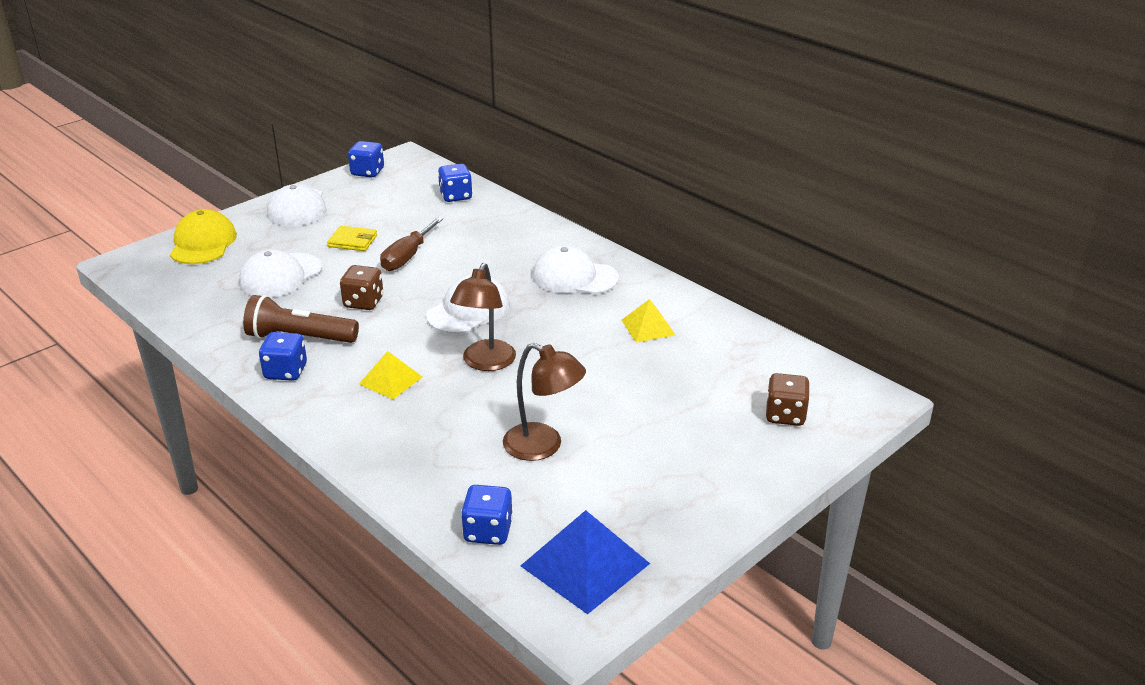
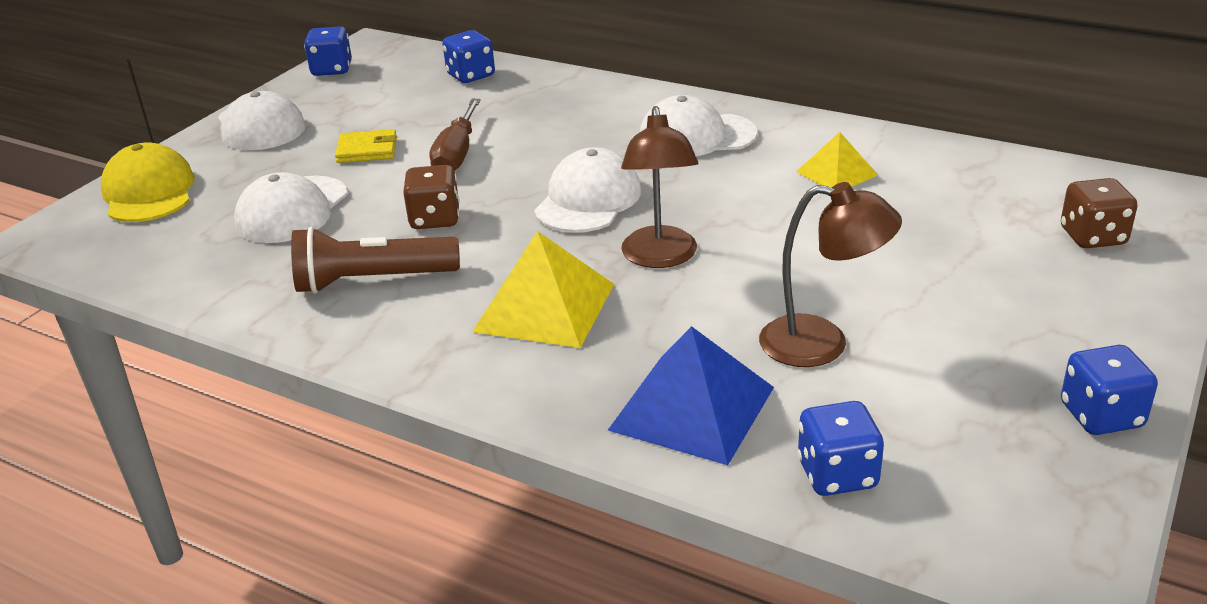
camera: 15 degrees left, 0 degrees up
blue dice [259,332,307,381] -> blue dice moved to [1061,345,1158,435]
yellow pyramid [359,351,422,400] -> yellow pyramid [472,231,614,348], size x1.67
blue pyramid [521,510,650,614] -> blue pyramid moved to [608,326,774,465]

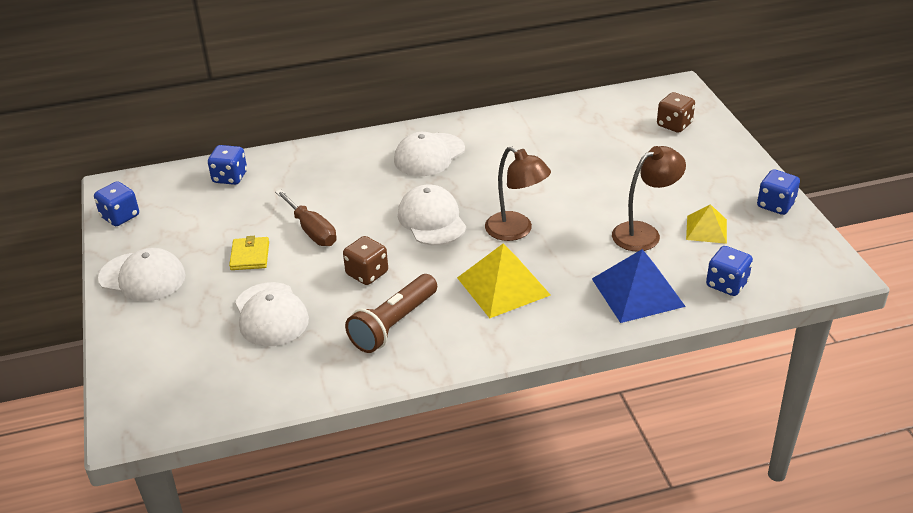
camera: 45 degrees left, 5 degrees up
yellow cap [100,142,195,222] -> none
yellow wallet [335,129,397,163] -> yellow wallet turned 45 degrees counterclockwise [229,236,269,270]
yellow pyramid [796,132,878,188] -> yellow pyramid moved to [686,204,727,244]

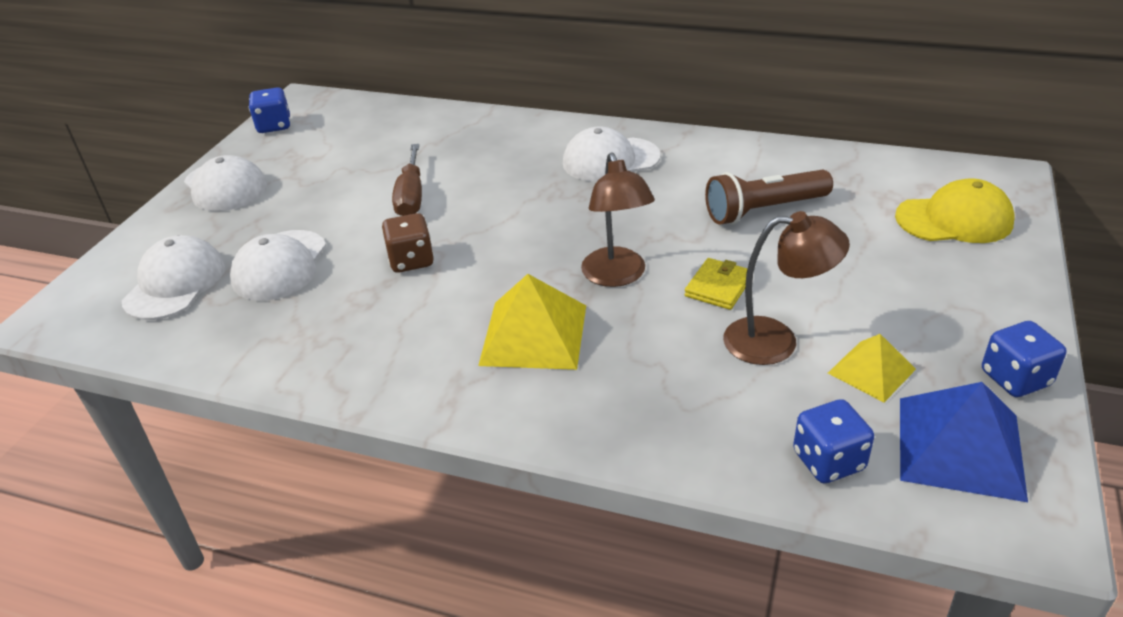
camera: 35 degrees right, 0 degrees up
blue dice [208,145,247,185] -> none
yellow wallet [229,236,269,270] -> yellow wallet moved to [685,258,748,310]
brown flashlight [345,274,437,353] -> brown flashlight moved to [705,170,833,225]
white cap [398,185,466,245] -> white cap moved to [122,235,225,320]
blue pyramid [592,249,686,323] -> blue pyramid moved to [900,382,1028,502]
brown dice [657,92,695,133] -> yellow cap [895,178,1014,243]

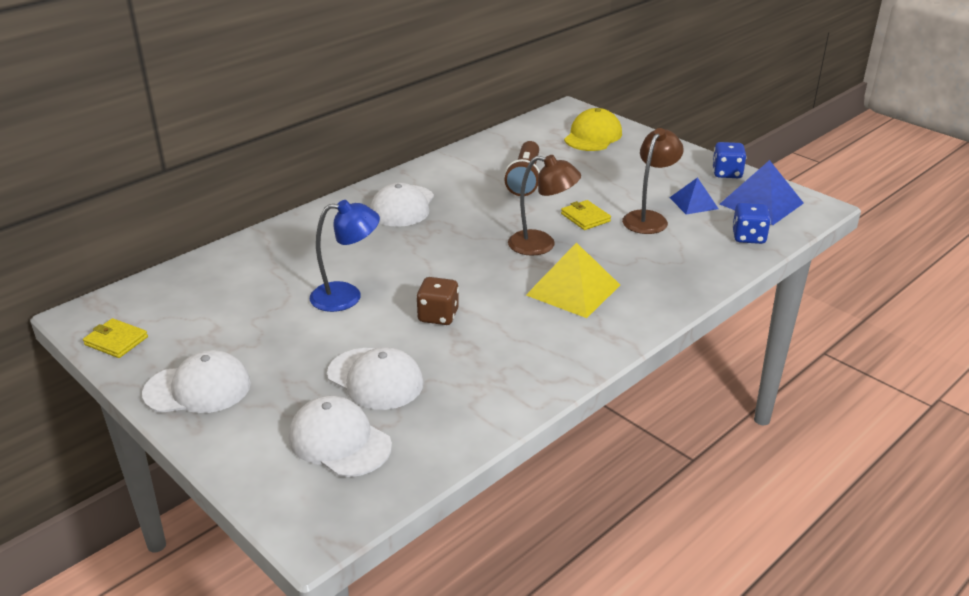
camera: 65 degrees left, 5 degrees down
blue dice [249,87,291,133] -> yellow wallet [83,318,148,358]
brown screwdriver [392,144,422,216] -> blue lamp [310,200,380,312]
yellow pyramid [828,334,916,402] -> blue pyramid [669,177,719,215]

